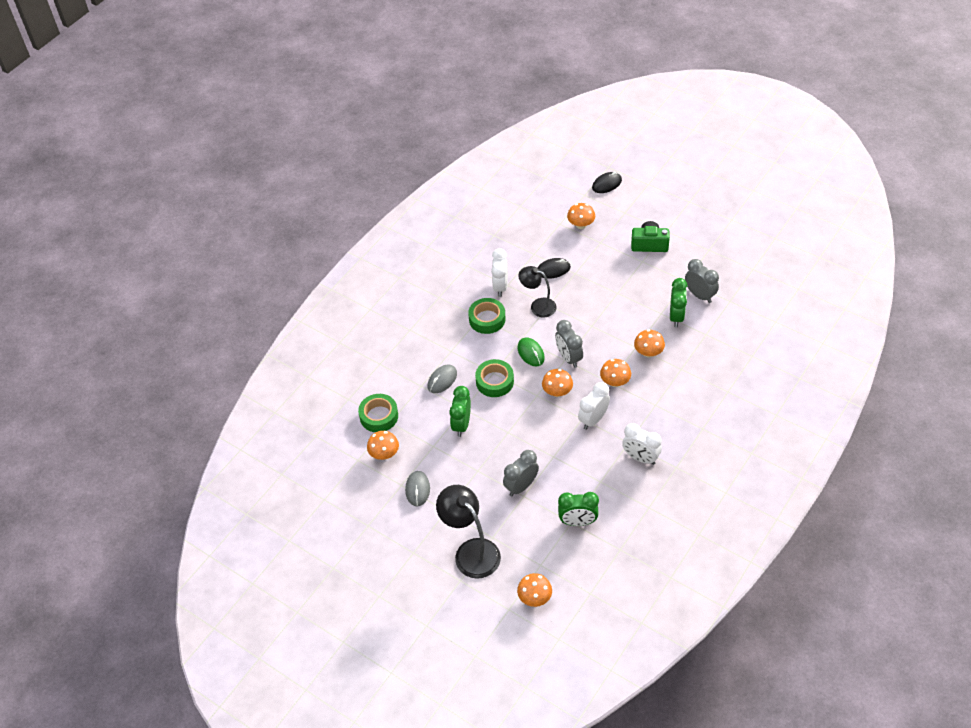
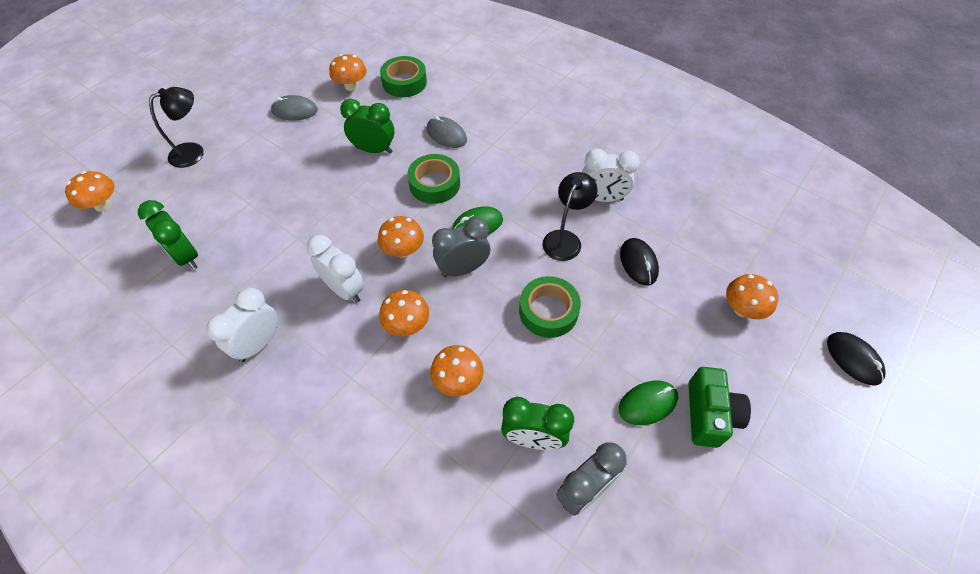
camera: 90 degrees right, 5 degrees up
black lamp [436,485,501,579] -> black lamp [149,87,204,168], size x0.65
green tape [468,298,505,334] -> green tape moved to [519,276,581,338]
grey clock [503,450,539,496] -> none
green clock [558,492,599,526] -> green clock turned 45 degrees counterclockwise [138,200,198,270]
none -> green mouse [619,381,678,425]

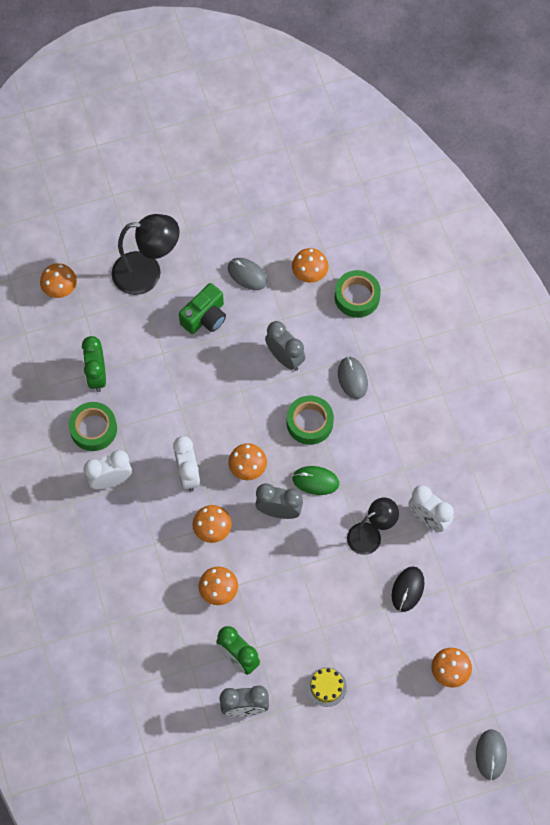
camera: 35 degrees right, 10 degrees up
black lamp [149,87,204,168] -> black lamp [112,214,180,295], size x1.54
green clock [340,99,394,154] -> grey clock [265,321,305,371]
green tape [519,276,581,338] -> green tape moved to [69,402,117,451]
green mouse [619,381,678,425] -> yellow cake [307,667,347,707]
green camera [689,367,751,448] -> green camera moved to [179,283,226,334]
black mouse [827,332,886,386] -> grey mouse [476,729,507,780]

